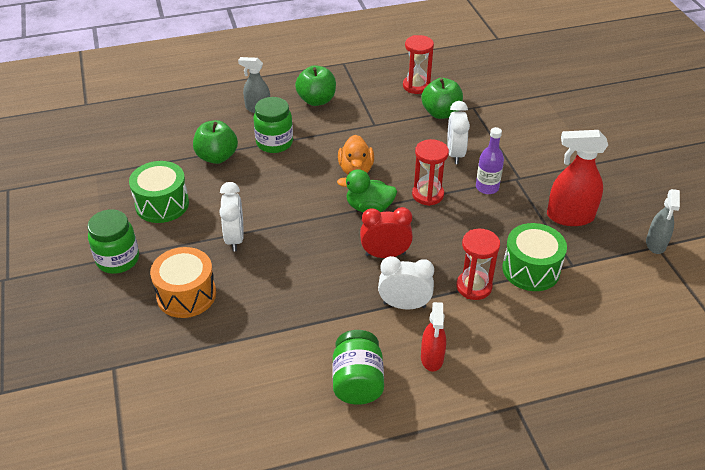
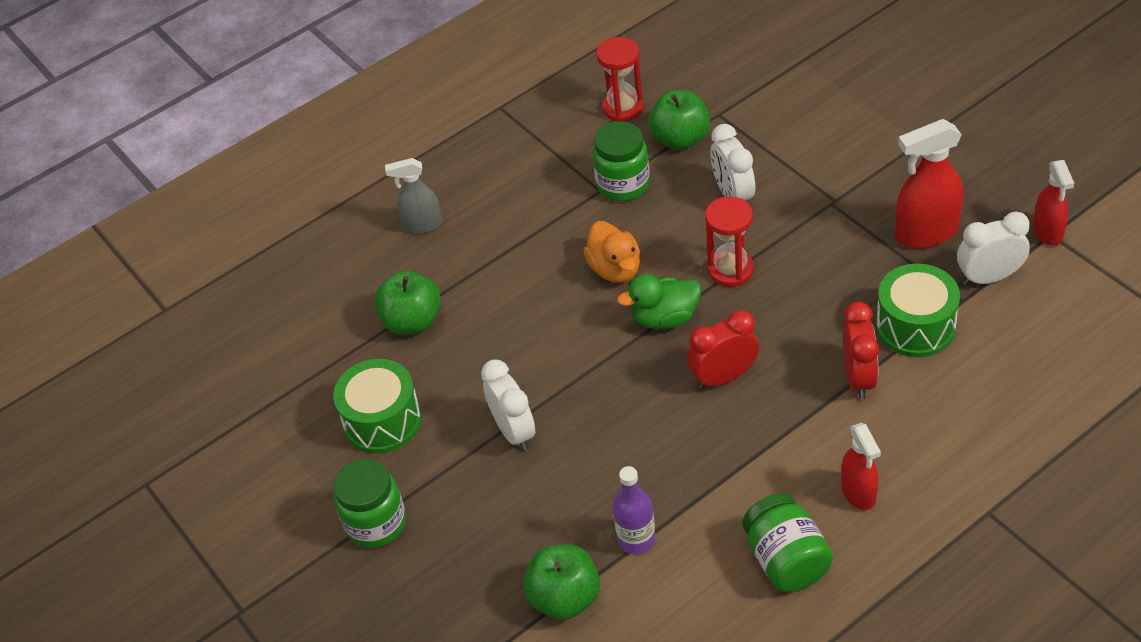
camera: 15 degrees left, 5 degrees up
orange drum [150,247,216,318] -> none
green jar [254,97,293,153] -> green jar moved to [592,121,650,202]
green apple [295,65,336,106] -> green apple moved to [523,544,600,620]
white clock [378,256,434,309] -> white clock moved to [957,212,1030,286]
red hourglass [456,229,500,300] -> red clock [843,302,879,399]
purple bottle [476,127,504,194] -> purple bottle moved to [613,466,656,554]
grey spray bottle [646,189,680,254] -> red spray bottle [1033,160,1074,246]

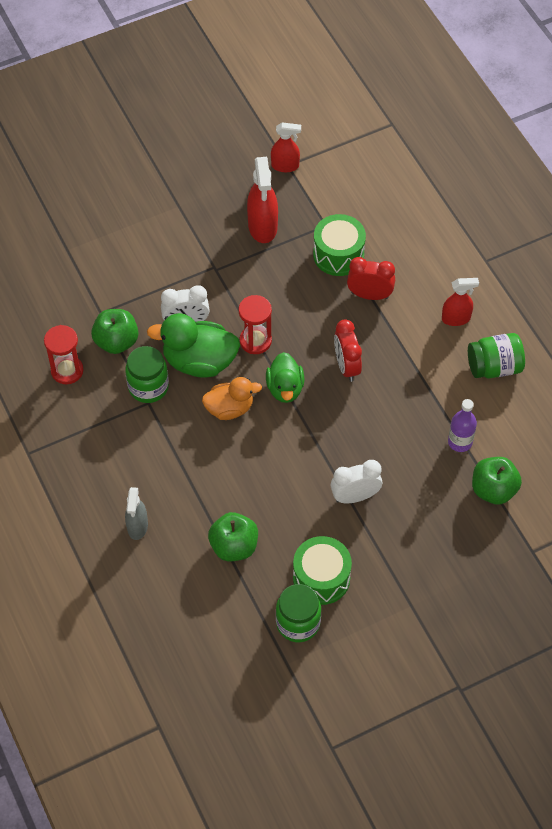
camera: 85 degrees left, 10 degrees up
green jar [333,459,406,548] -> green jar moved to [276,584,321,642]
white clock [957,212,1030,286] -> none
none -> green duck [147,313,240,378]

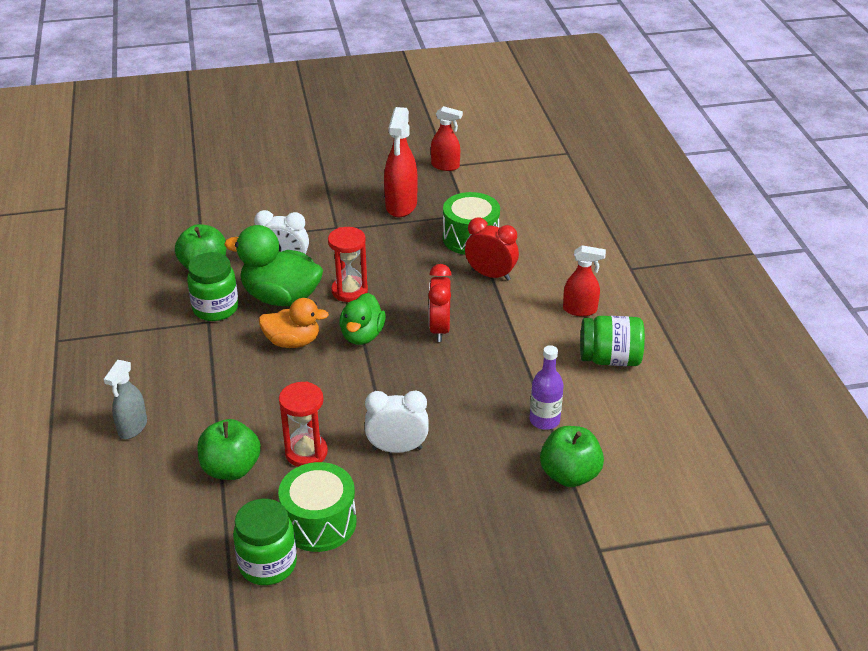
camera: 15 degrees right, 20 degrees down
red hourglass [44,325,84,384] -> red hourglass moved to [279,381,328,467]

